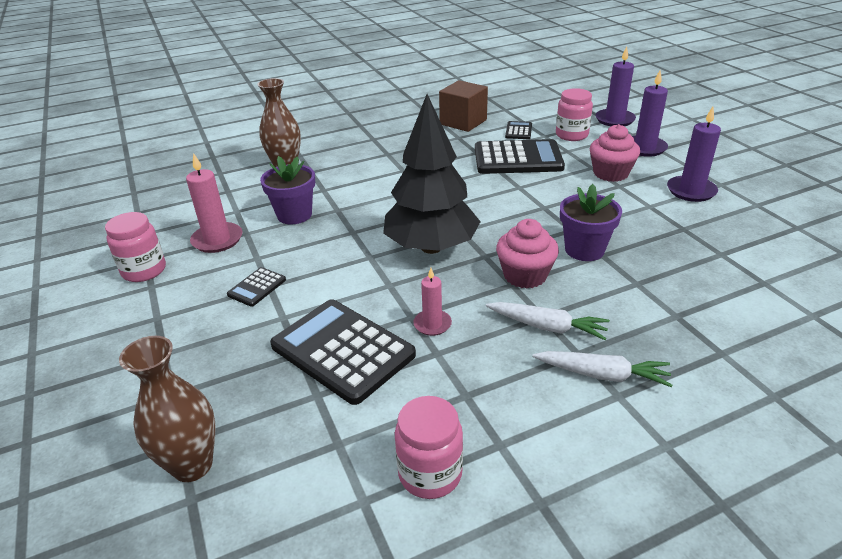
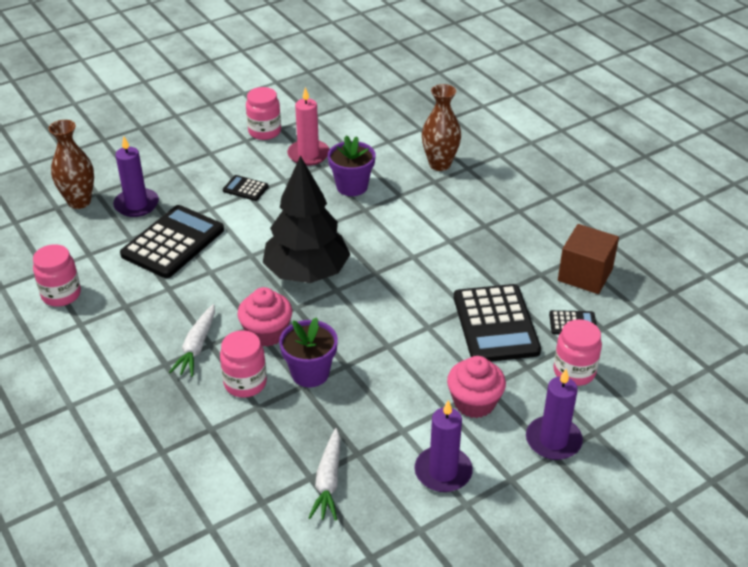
camera: 80 degrees right, 5 degrees up
pink candle [413,268,452,336] -> none
white carrot [533,351,672,387] -> white carrot moved to [308,428,340,521]
purple candle [596,46,636,126] -> purple candle moved to [113,136,159,217]
none -> pink jar [220,330,267,398]

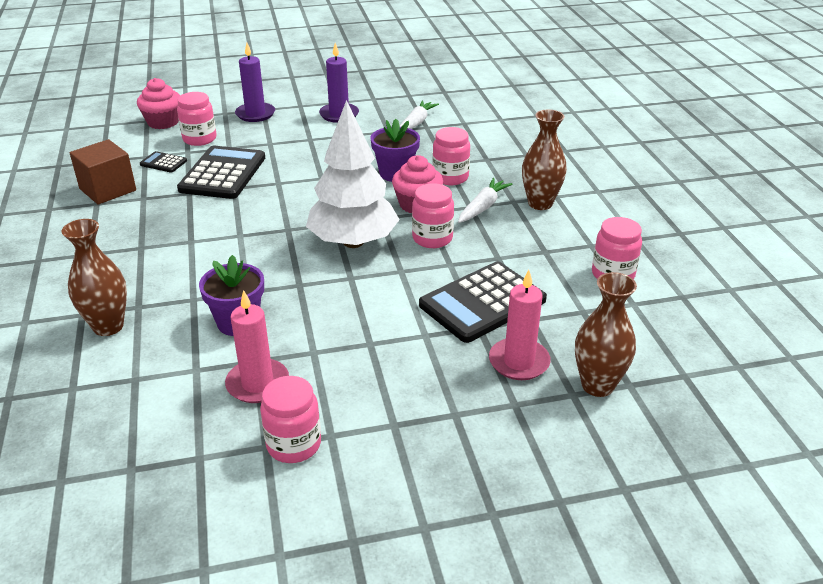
camera: 160 degrees left, 5 degrees down
purple candle [113,136,159,217] -> pink candle [489,270,551,380]
black calculator [223,175,269,201] -> none
black tree [263,156,351,283] -> white tree [306,100,400,248]
pink cupcake [447,356,506,418] -> pink cupcake moved to [137,78,180,129]
none -> pink jar [412,183,454,248]
none -> brown vase [522,109,567,210]

